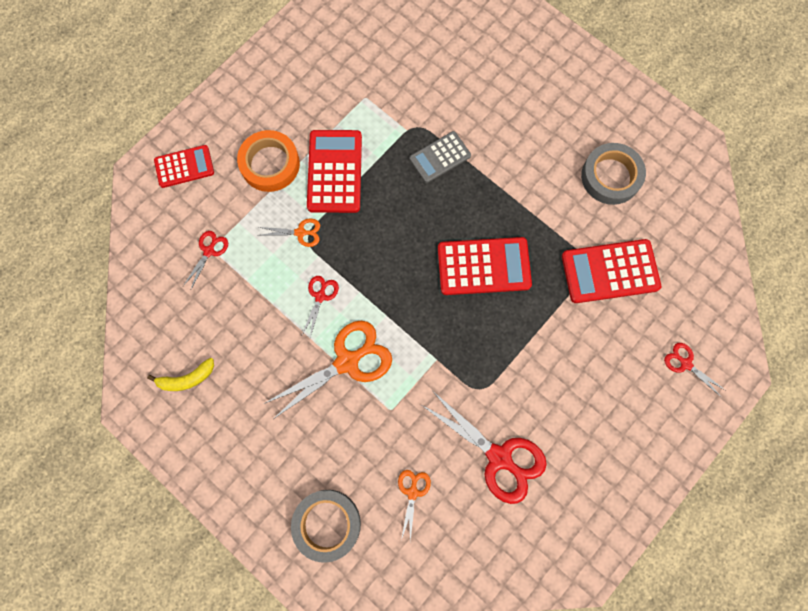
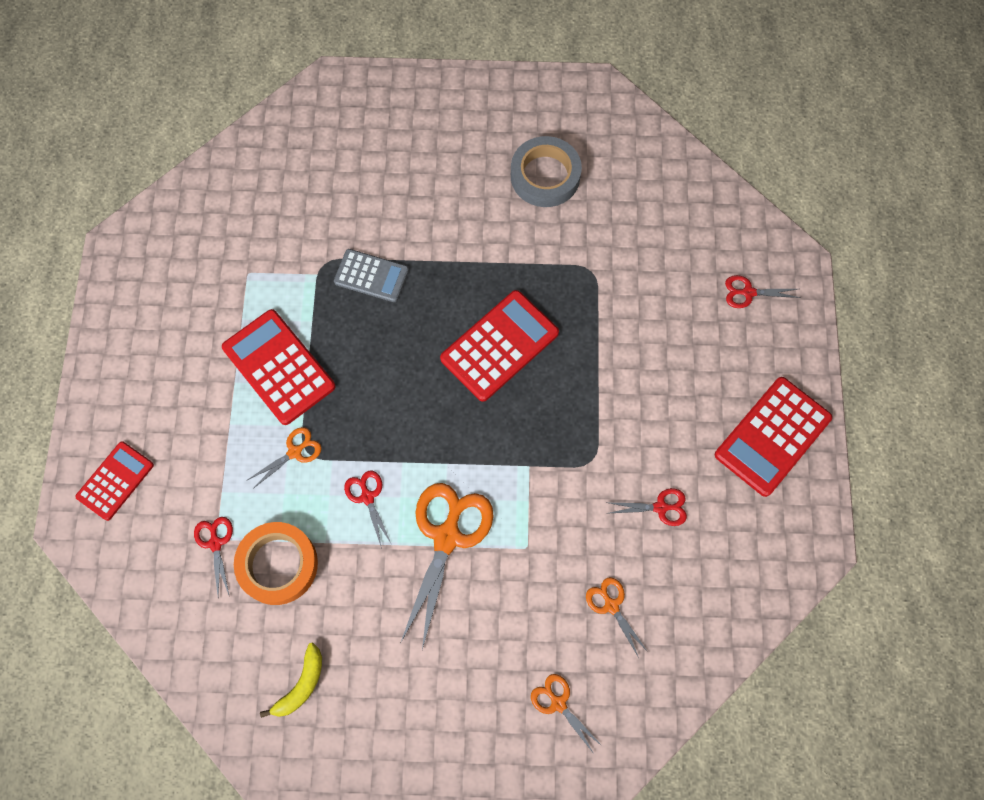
camera: 40 degrees left, 5 degrees down
orange tape [237,130,300,192] -> orange tape moved to [234,522,318,605]
grey tape [291,490,361,563] -> orange scissors [531,674,602,754]
grey calculator [410,131,471,183] -> grey calculator turned 90 degrees counterclockwise [334,249,409,302]
red scissors [422,392,547,504] -> red scissors [606,488,687,526], size x0.49
red calculator [562,239,661,303] -> red calculator moved to [715,377,832,497]

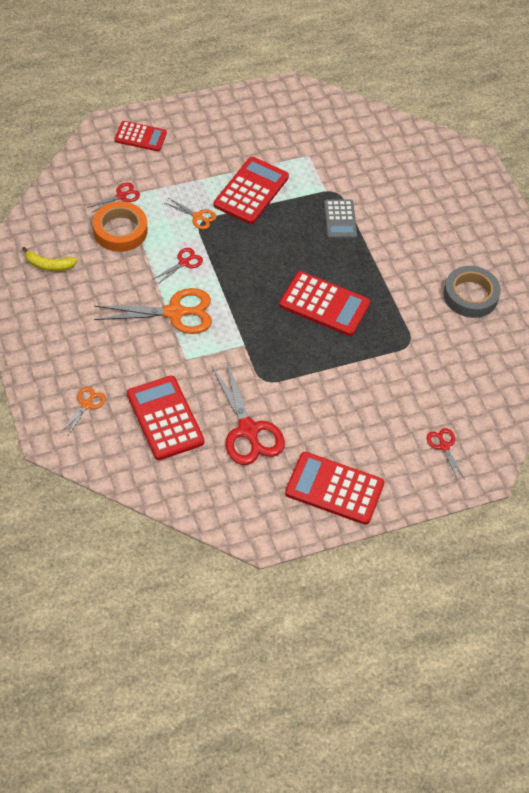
camera: 65 degrees right, 15 degrees down
orange scissors [586,577,648,658] -> red calculator [127,376,204,460]
red scissors [606,488,687,526] -> red scissors [211,362,285,465], size x2.02

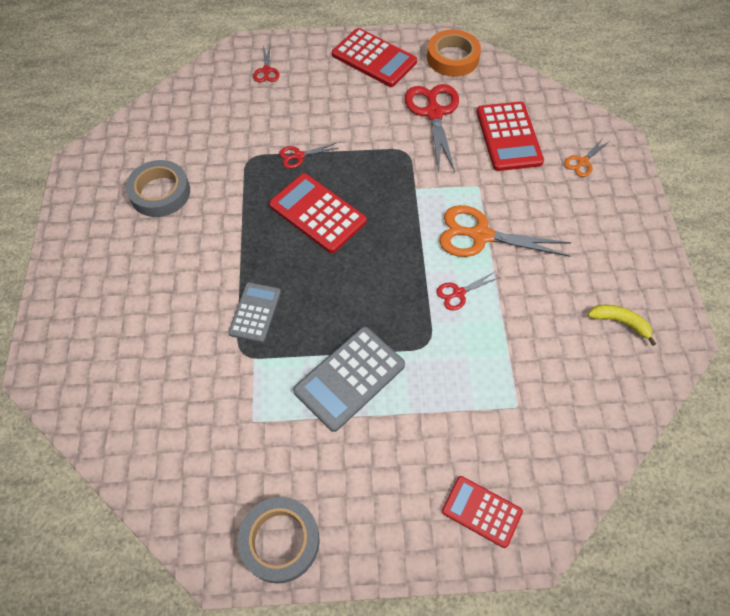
camera: 160 degrees left, 5 degrees up
red scissors [87,182,140,213] -> red scissors moved to [279,143,338,169]
orange tape [93,201,148,252] -> orange tape moved to [427,29,481,77]
orange scissors [165,198,217,230] -> none
red calculator [214,157,289,224] -> grey calculator [293,326,405,432]
none -> grey tape [238,497,320,584]

